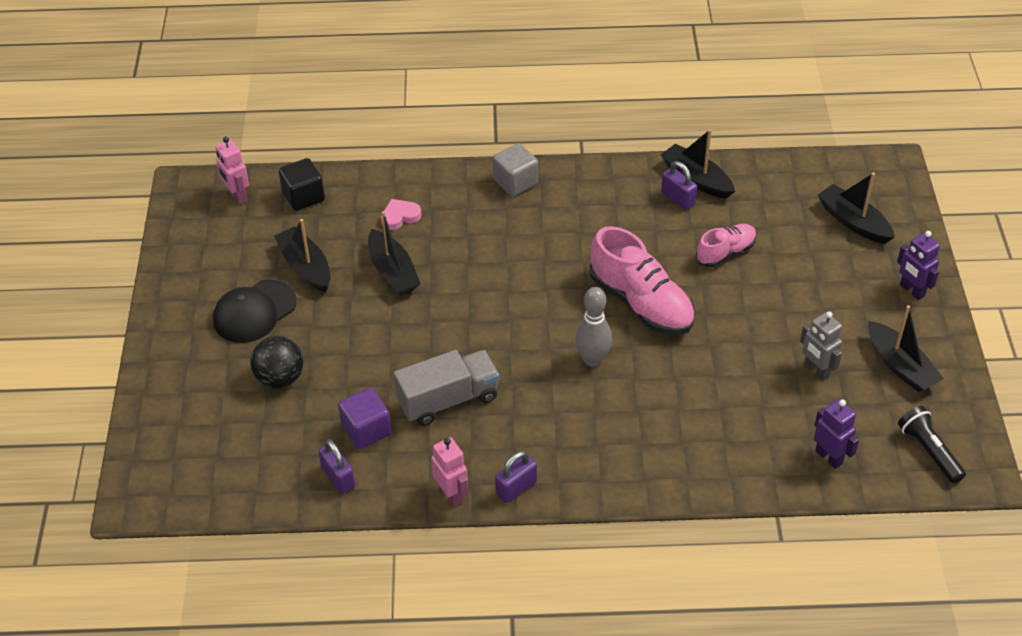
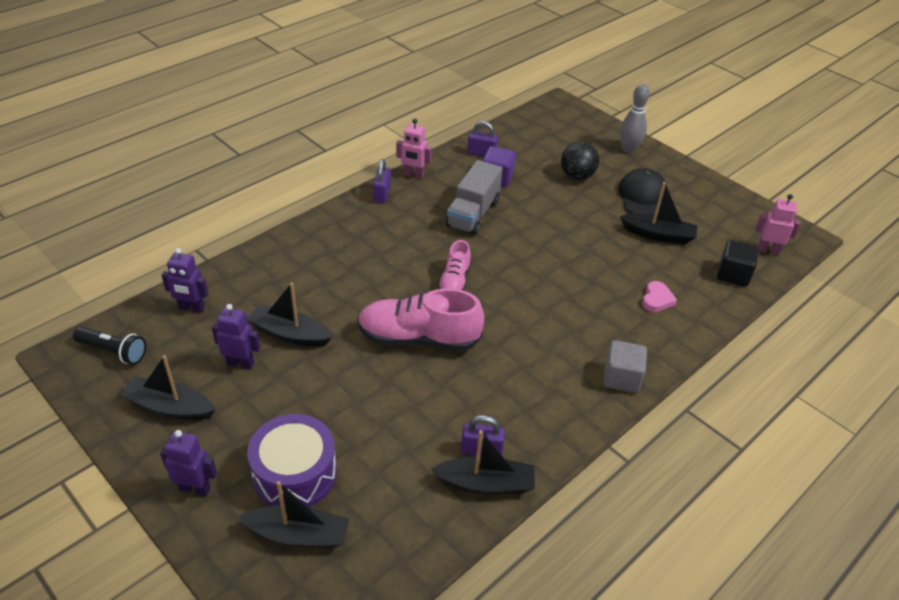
camera: 135 degrees right, 5 degrees down
black boat [368,211,421,296] -> black boat moved to [247,283,332,347]
grey bowling pin [575,287,612,367] -> grey bowling pin moved to [620,84,650,153]
pink shoe [696,224,757,267] -> pink shoe moved to [438,240,471,291]
grey robot [800,311,842,381] -> purple robot [212,304,261,370]
none -> purple drum [247,414,337,507]

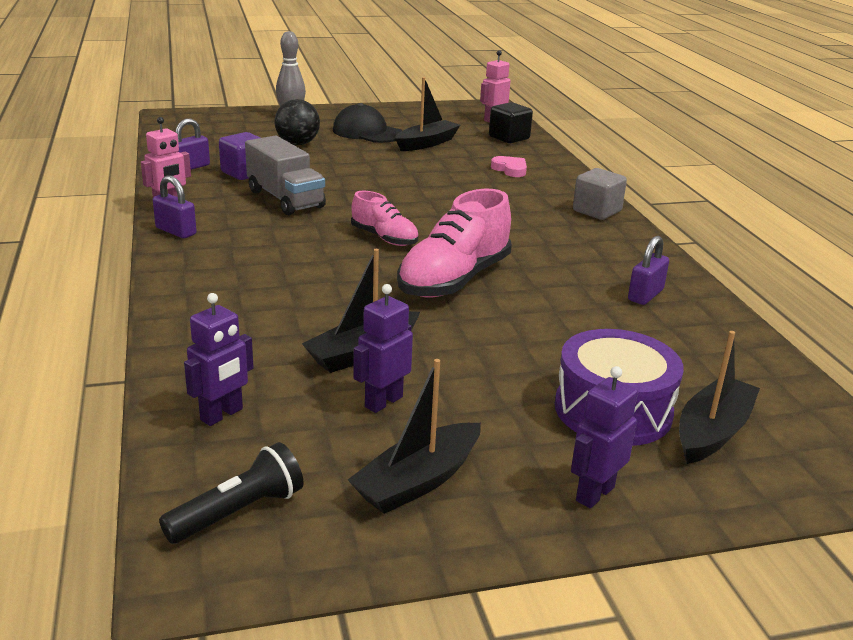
camera: 60 degrees left, 15 degrees down
black boat [431,430,535,494] -> none

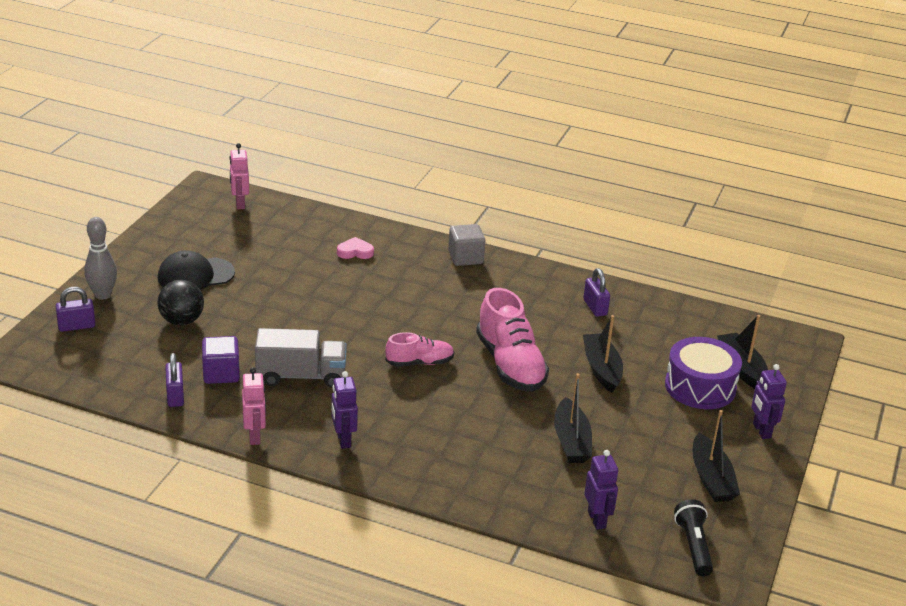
camera: 55 degrees left, 5 degrees up
purple padlock [153,175,196,238] -> purple padlock moved to [56,287,95,332]
purple robot [353,284,413,413] -> purple robot moved to [331,371,358,449]
black boat [395,77,460,151] -> black boat moved to [583,315,623,393]
black cube [489,102,533,143] -> none

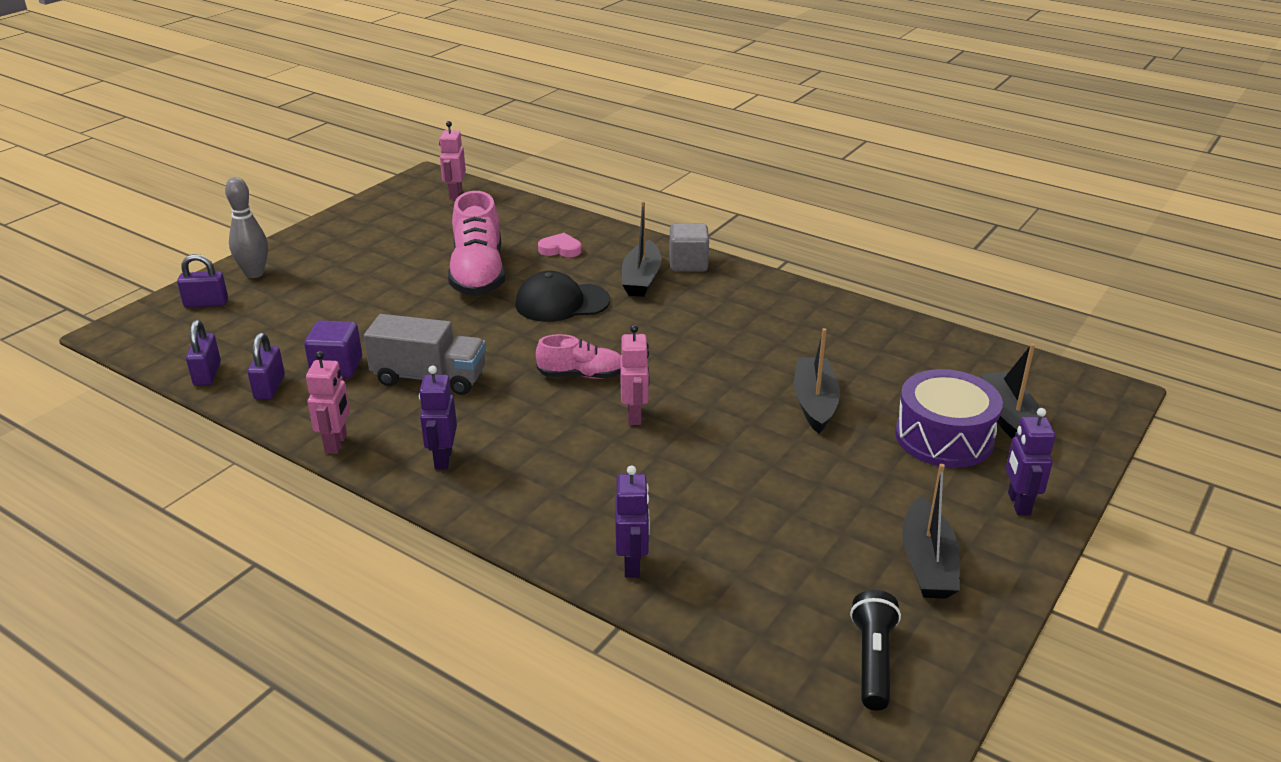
camera: 15 degrees right, 0 degrees up
black ball [157,280,204,325] -> none
black cap [158,250,235,290] -> black cap moved to [515,271,610,322]
pink shoe [476,288,549,392] -> pink shoe moved to [448,191,505,296]
black boat [554,373,592,463] -> black boat moved to [622,201,662,297]
purple padlock [583,268,610,317] -> purple padlock moved to [186,320,221,386]
purple robot [584,450,618,530] -> purple robot moved to [615,465,650,578]
none -> pink robot [620,325,649,425]

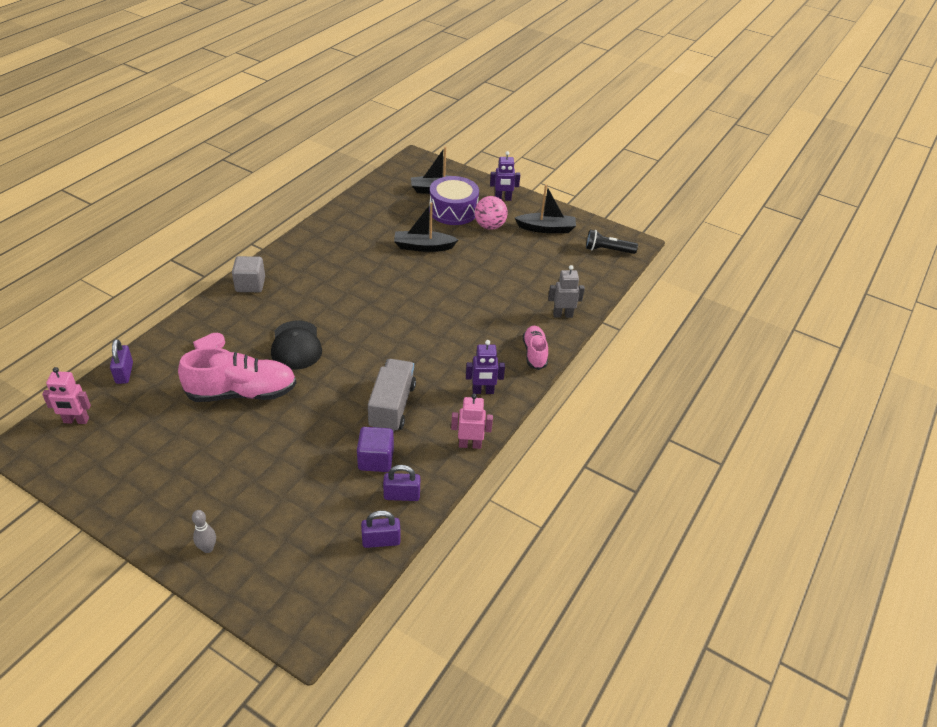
camera: 95 degrees left, 10 degrees up
purple padlock [177,254,228,307] -> purple padlock moved to [110,339,133,384]
grey bowling pin [225,177,268,278] -> grey bowling pin [192,510,216,553], size x0.62
pink shoe [536,334,621,379] -> pink shoe moved to [523,326,548,370]
purple robot [615,465,650,578] -> grey robot [548,265,585,318]
pink robot [620,325,649,425] -> none
black boat [622,201,662,297] -> none
none -> pink ball [475,196,508,230]

